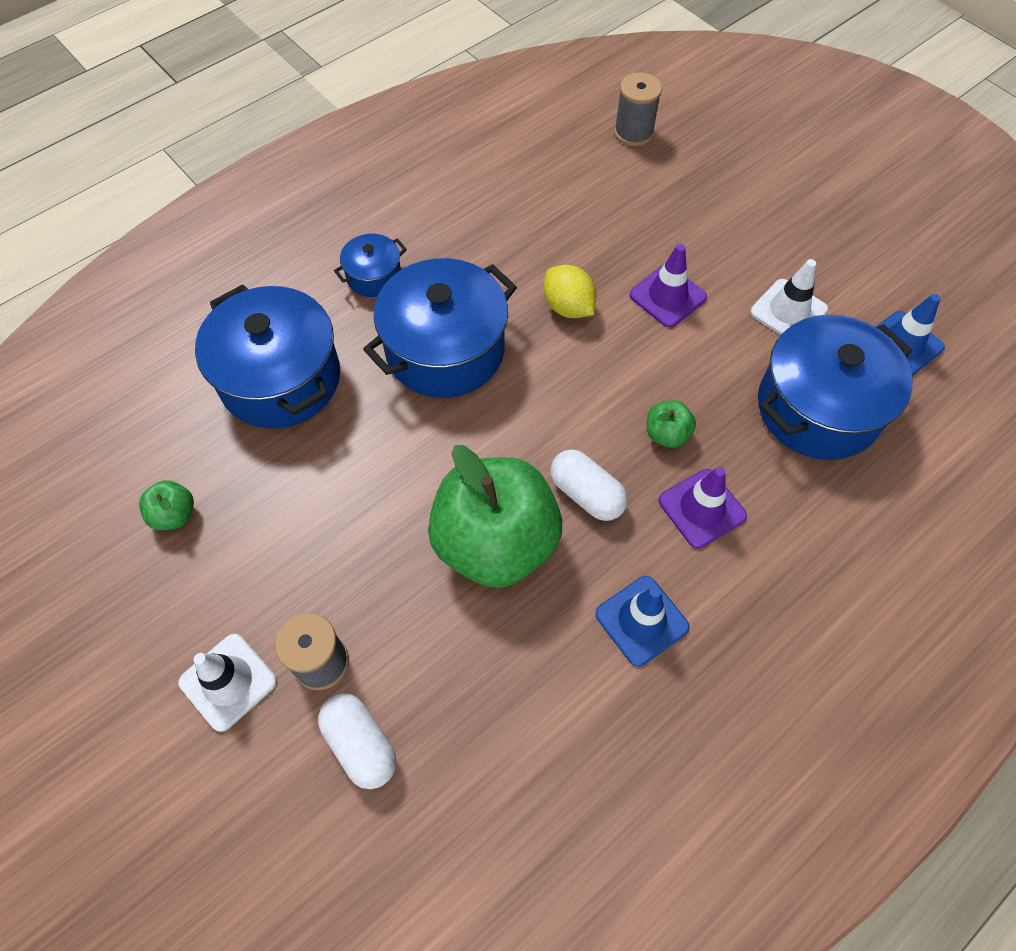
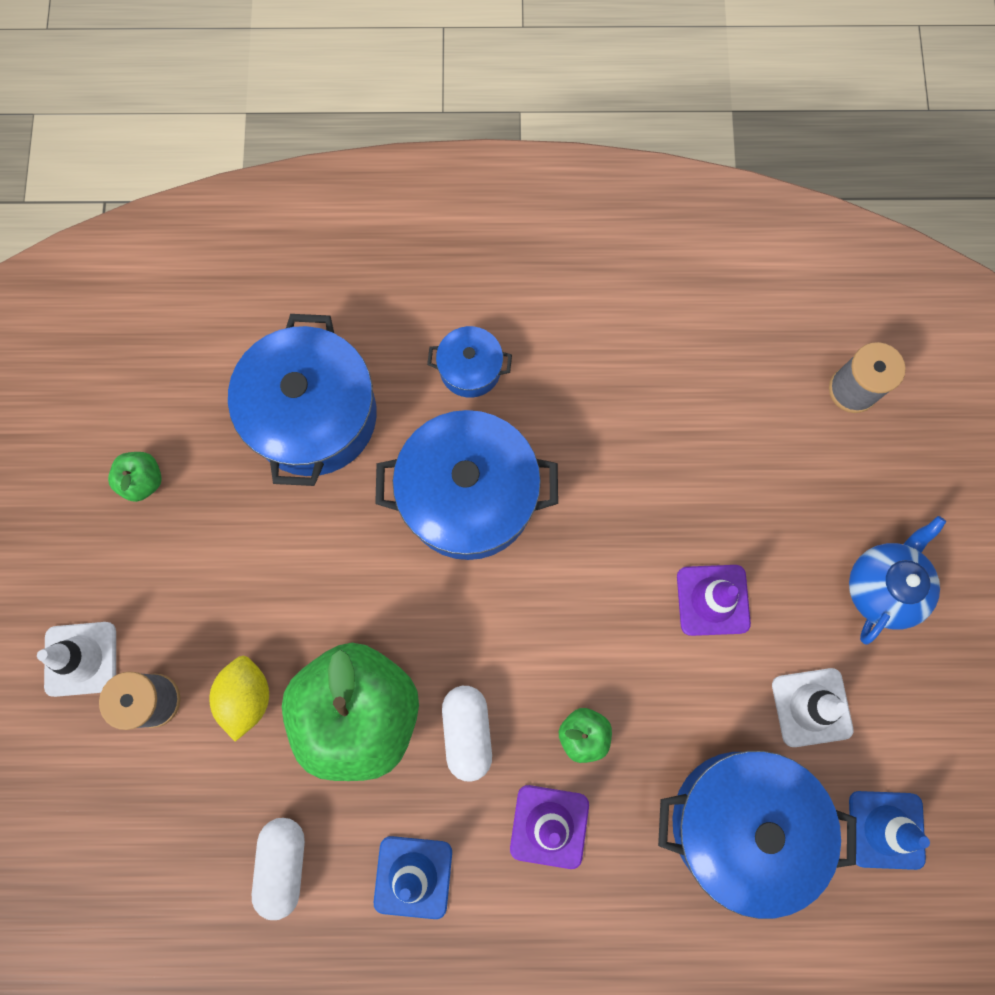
camera: 40 degrees right, 15 degrees up
white capsule [318,693,396,789] -> white capsule moved to [252,818,305,920]
yellow lemon [544,265,597,318] -> yellow lemon moved to [209,655,269,741]
none -> blue teapot [849,516,946,645]

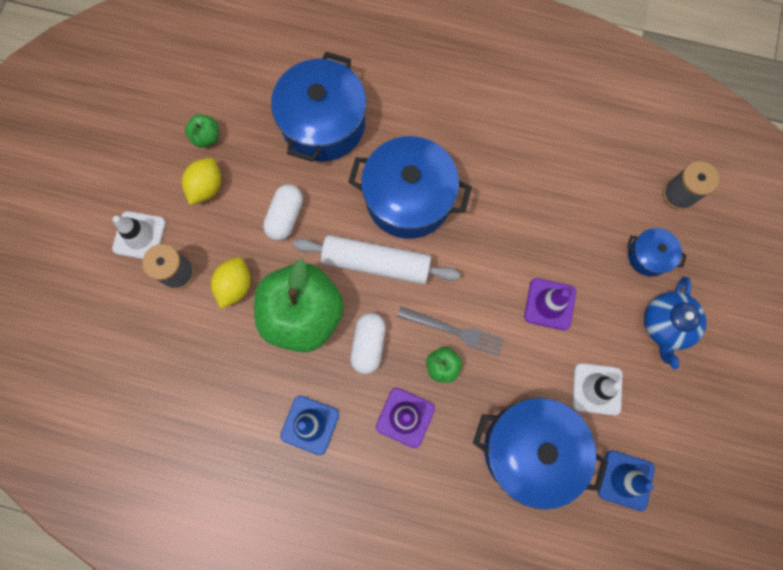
camera: 15 degrees right, 0 degrees up
white capsule [252,818,305,920] -> white capsule moved to [263,184,303,241]
blue pot [427,326,512,398] -> blue pot moved to [627,228,687,277]
blue teapot [849,516,946,645] -> blue teapot turned 150 degrees clockwise [644,277,707,369]
none -> yellow lemon [182,158,221,205]
none -> white rolling pin [293,235,460,284]
none -> grey fork [397,307,504,356]

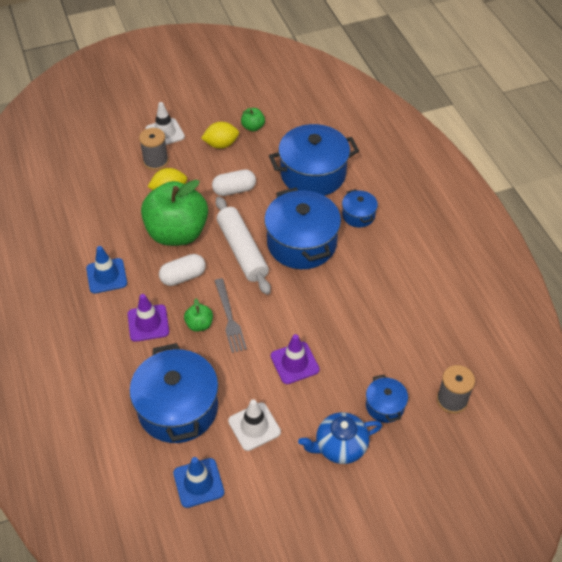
camera: 55 degrees right, 25 degrees down
none -> blue pot [342,189,378,227]

